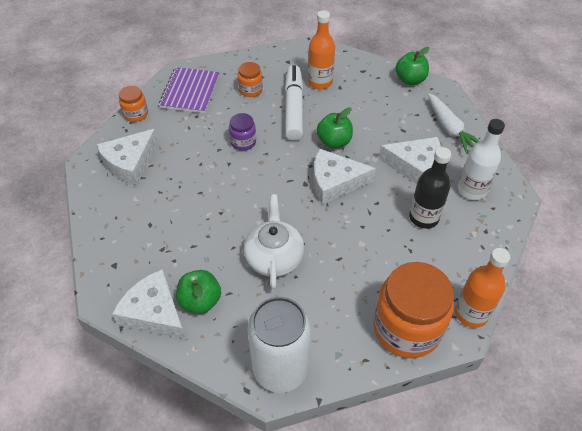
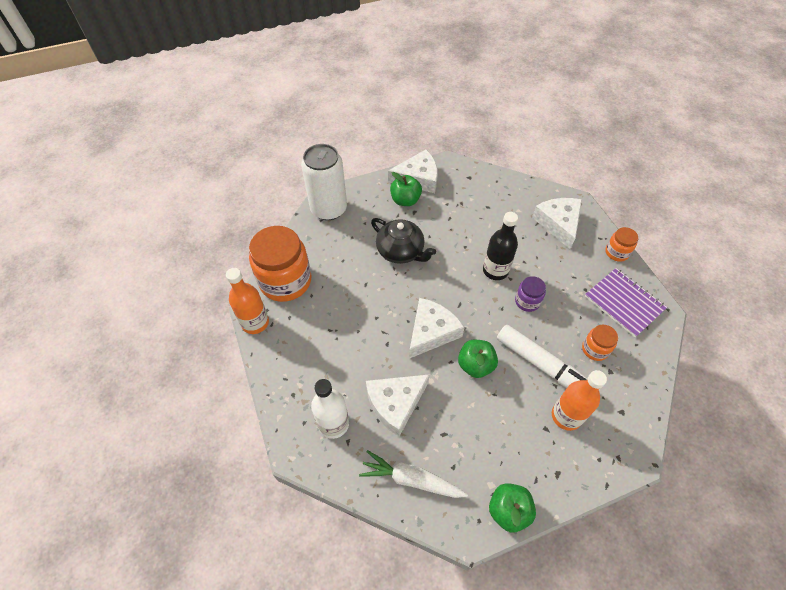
camera: 130 degrees right, 5 degrees up
white teapot [244,194,304,289] -> black teapot [371,218,436,264]
black bottle [409,147,451,229] -> black bottle moved to [483,212,518,280]

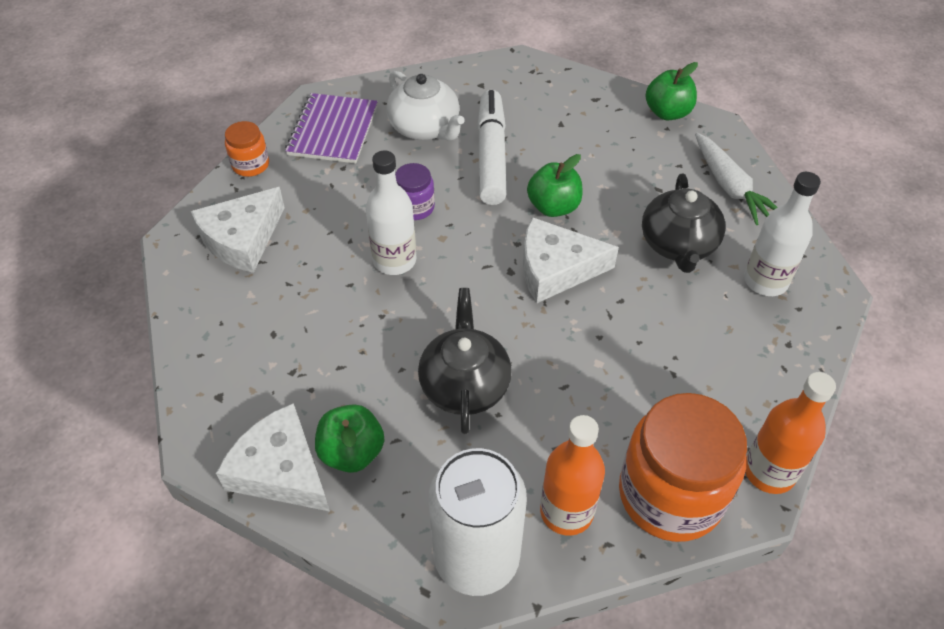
camera: 130 degrees left, 5 degrees down
white cheese [366,374,430,436] -> black teapot [642,174,725,273]
black bottle [483,212,518,280] -> white bottle [366,150,416,275]
orange bottle [552,370,607,431] -> orange bottle moved to [540,415,605,536]
orange jar [582,325,618,361] -> white teapot [386,71,465,141]

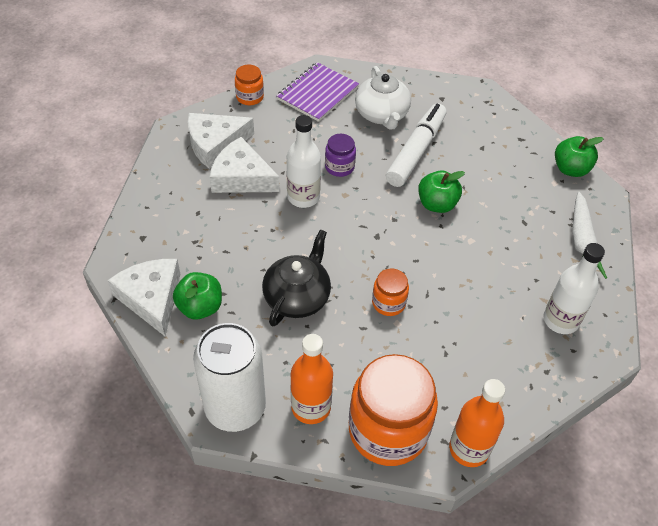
camera: 25 degrees right, 0 degrees up
white cheese [523,217,619,303] -> white cheese moved to [210,137,280,193]
black teapot [642,174,725,273] -> none
none -> orange jar [372,269,409,316]

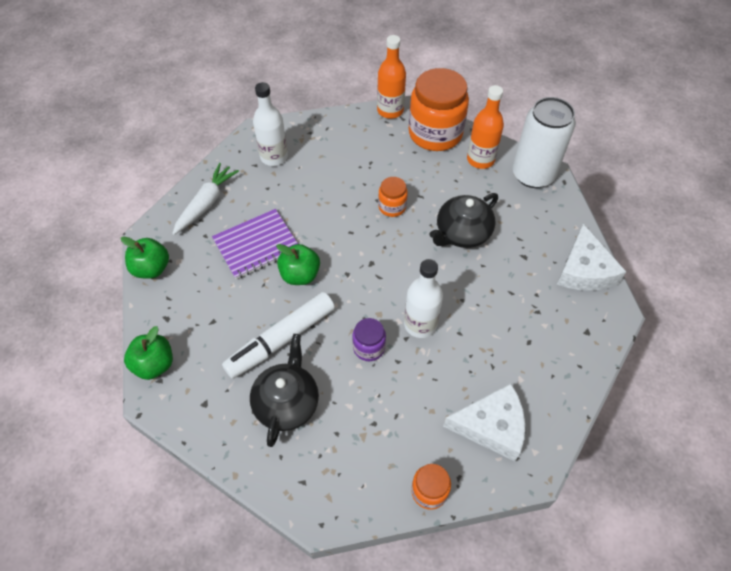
camera: 155 degrees left, 5 degrees up
green apple [173,272,222,320] -> green apple moved to [124,326,173,380]
white cheese [210,137,280,193] -> none
purple notebook [276,62,359,122] -> purple notebook moved to [212,209,298,279]
white teapot [355,66,411,130] -> black teapot [250,334,319,447]

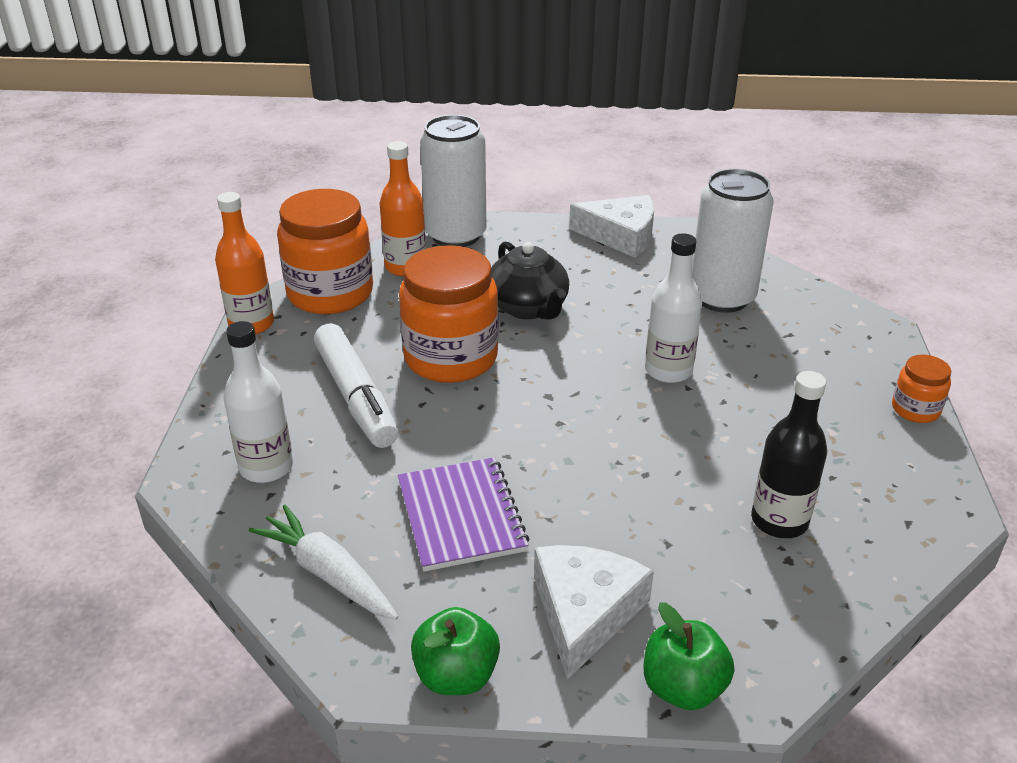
camera: 75 degrees left, 20 degrees down
white marker [222,292,335,379] -> white marker moved to [314,323,398,448]
black teapot [250,334,319,447] -> black bottle [751,371,827,538]
green apple [276,244,320,285] -> none
purple jar [352,318,386,361] -> none
orange jar [378,177,408,217] -> orange jar [399,245,499,383], size x2.10
white cheese [443,384,525,461] -> white cheese moved to [534,545,654,680]
none -> white can [692,169,773,313]

